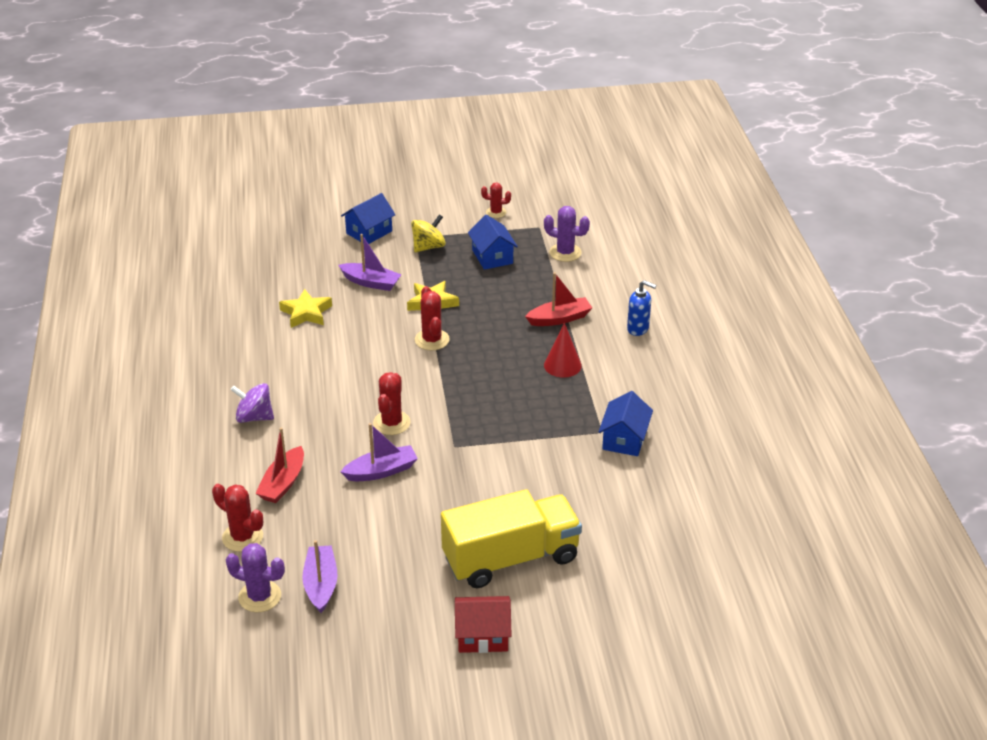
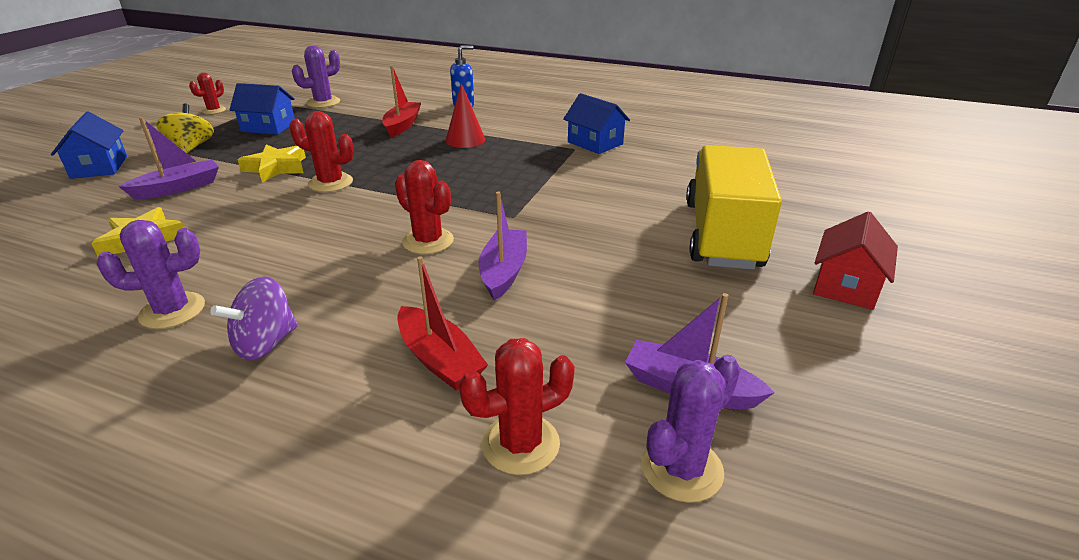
camera: 60 degrees left, 5 degrees down
none -> purple cactus [97,220,205,329]

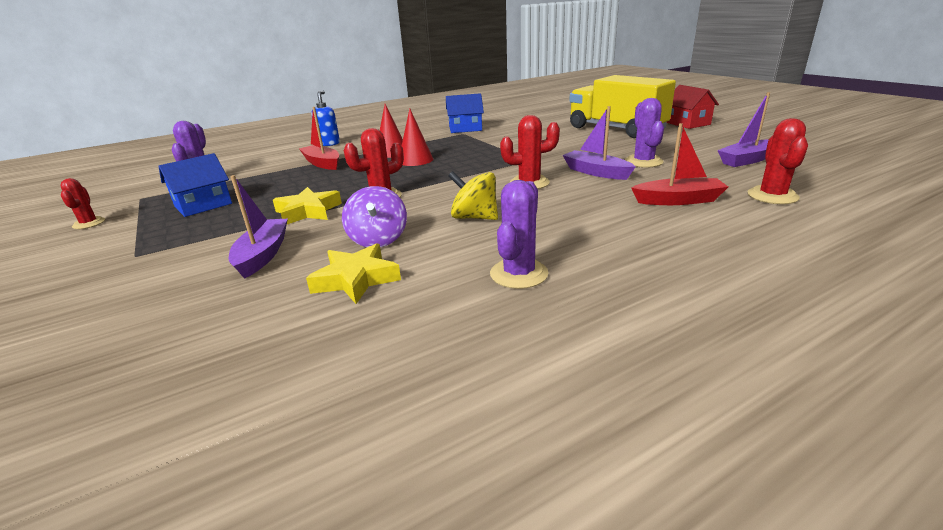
camera: 50 degrees left, 5 degrees down
blue house [51,111,127,179] -> none
yellow spinning top [156,104,214,153] -> yellow spinning top moved to [448,171,498,220]
purple spinning top [210,276,298,361] -> purple spinning top moved to [342,186,407,247]
purple cactus [641,355,741,503] -> purple cactus moved to [625,98,664,168]
none -> red cone [402,109,433,166]

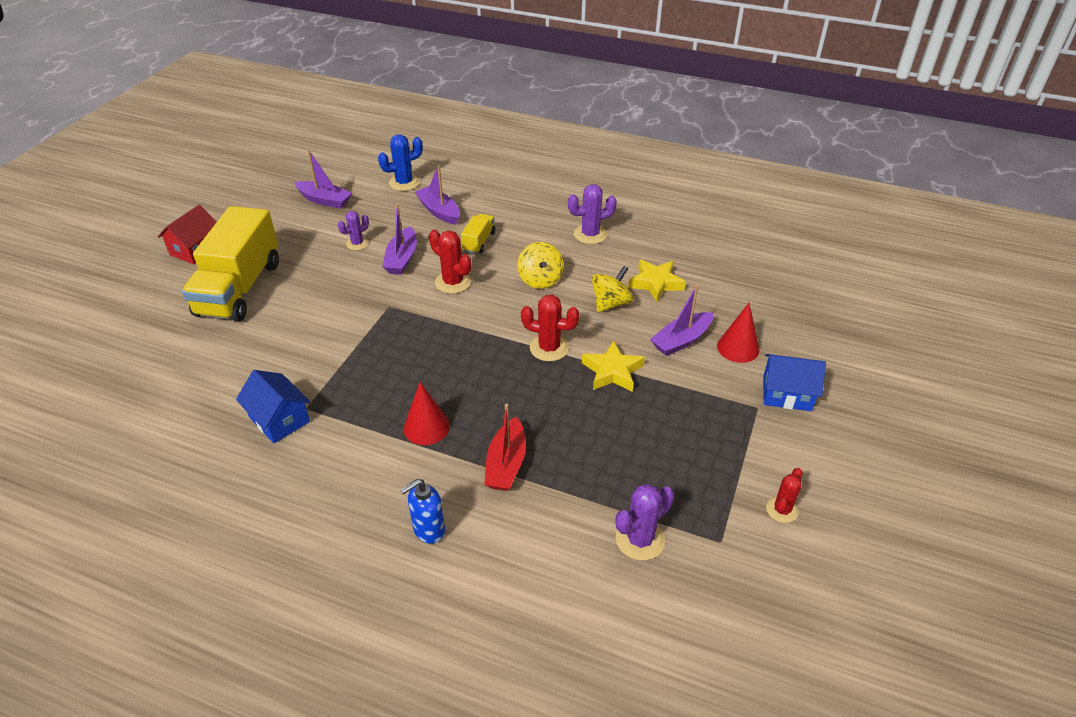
camera: 130 degrees left, 15 degrees up
blue house [159,153,232,217] -> blue house moved to [763,354,826,411]
purple spinning top [342,186,407,247] -> yellow spinning top [592,266,633,312]
red cone [402,109,433,166] -> red cone moved to [717,303,759,363]
purple cactus [625,98,664,168] -> purple cactus [338,211,369,250], size x0.66
red boat [631,123,728,205] -> purple boat [415,165,460,225]
red cactus [748,118,808,204] -> blue cactus [378,134,423,191]
none -> yellow truck [461,214,496,254]

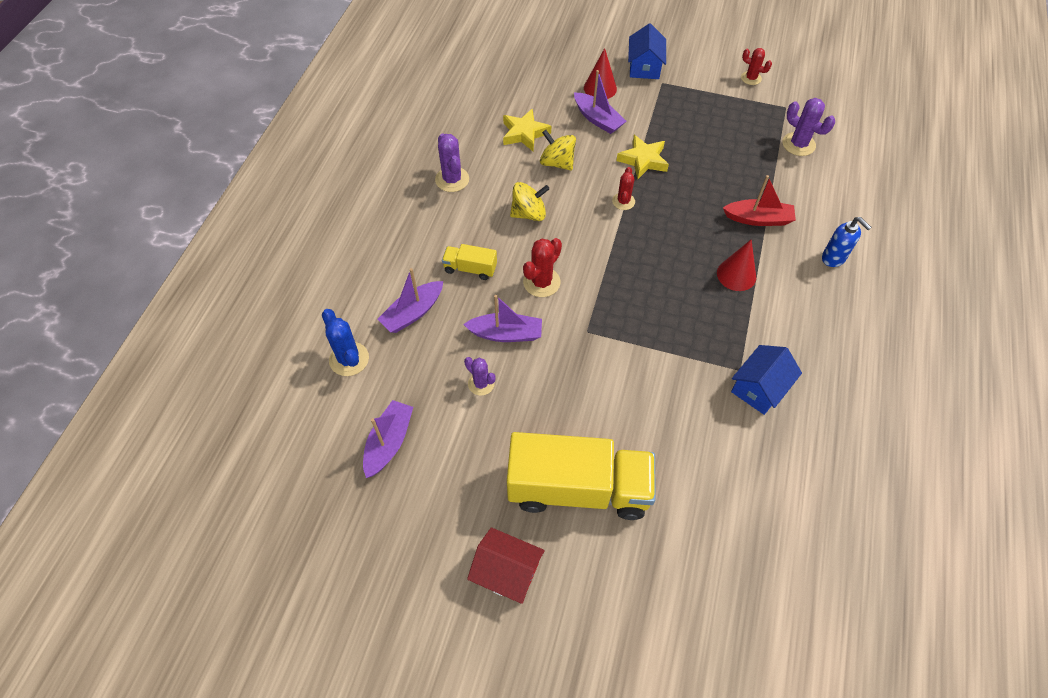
camera: 95 degrees left, 15 degrees up
red cactus [521,295,579,361] -> red cactus [612,167,635,210], size x0.66

